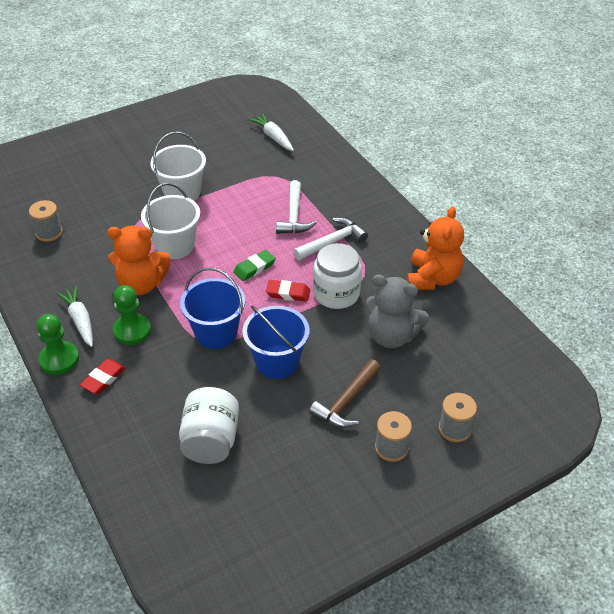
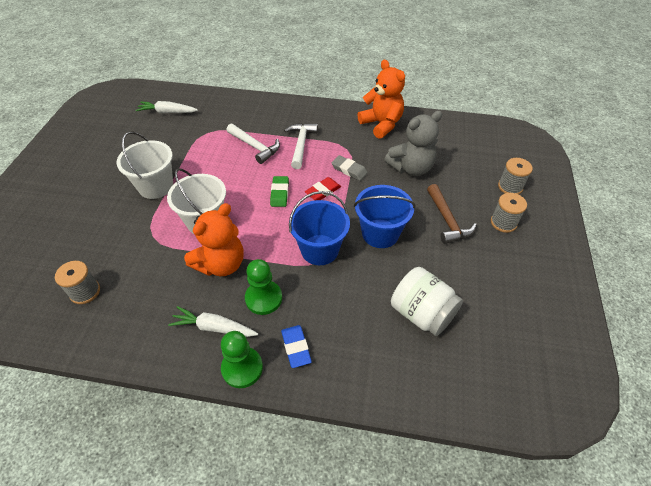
camera: 50 degrees left, 5 degrees up
red eraser [80,359,126,394] -> blue eraser [281,325,312,368]
white jar [313,243,362,309] -> grey eraser [331,155,368,181]

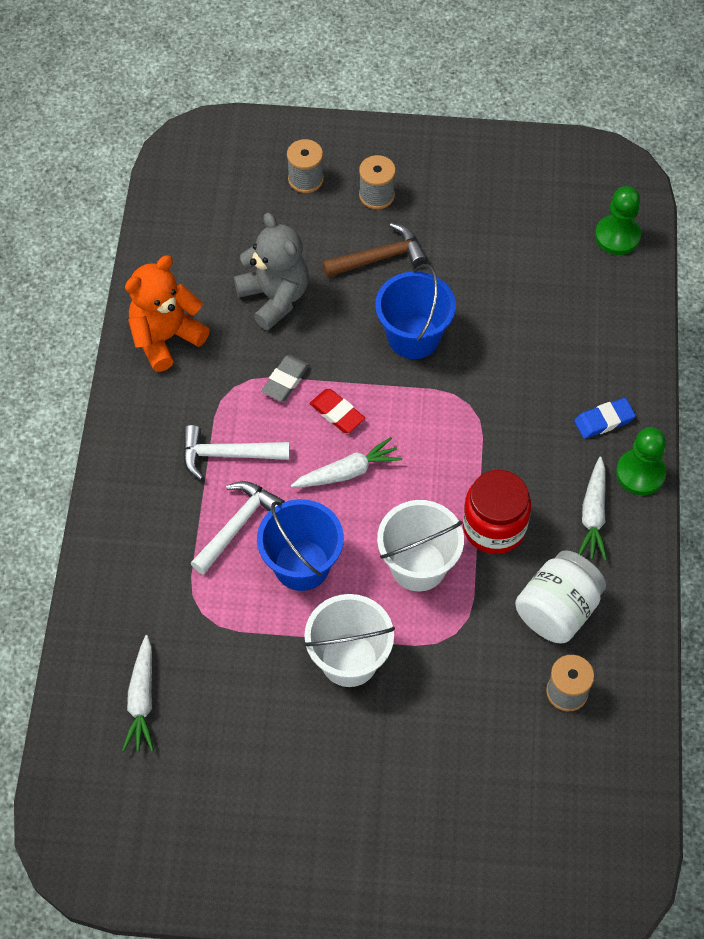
camera: 95 degrees left, 10 degrees up
orange teddy bear [184,203,244,276] -> red jar [463,470,531,554]
green pawn [245,259,282,315] -> green pawn moved to [595,186,641,255]
green eraser [270,176,289,207] -> white carrot [291,437,402,488]
blue bucket [289,191,350,265] -> blue bucket moved to [257,499,344,591]
white jar [391,267,463,336] -> white jar moved to [515,550,606,643]

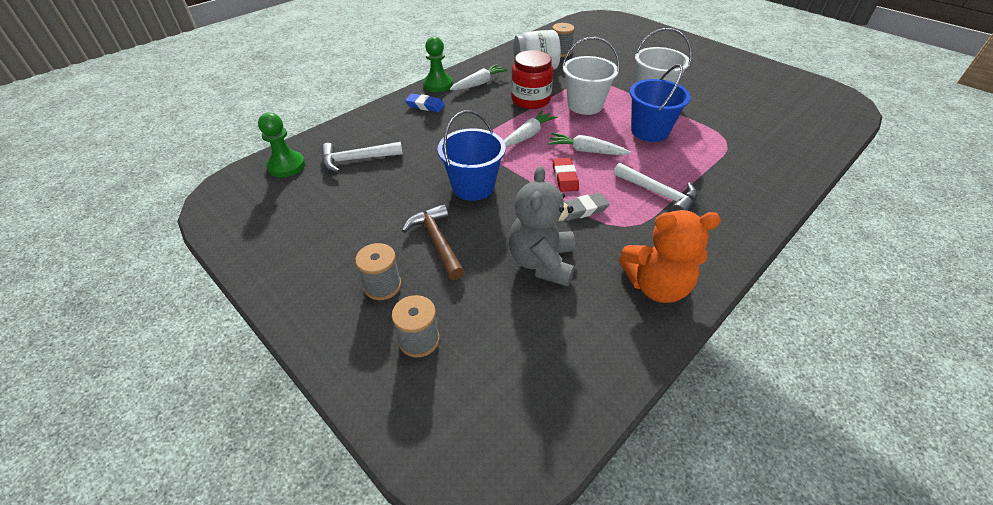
camera: 140 degrees left, 15 degrees down
white carrot [122,635,154,751] -> white carrot moved to [504,110,557,147]
white hammer [190,481,285,575] -> white hammer moved to [321,142,403,173]
brown hammer [322,223,427,277] -> brown hammer turned 45 degrees clockwise [402,204,465,280]

